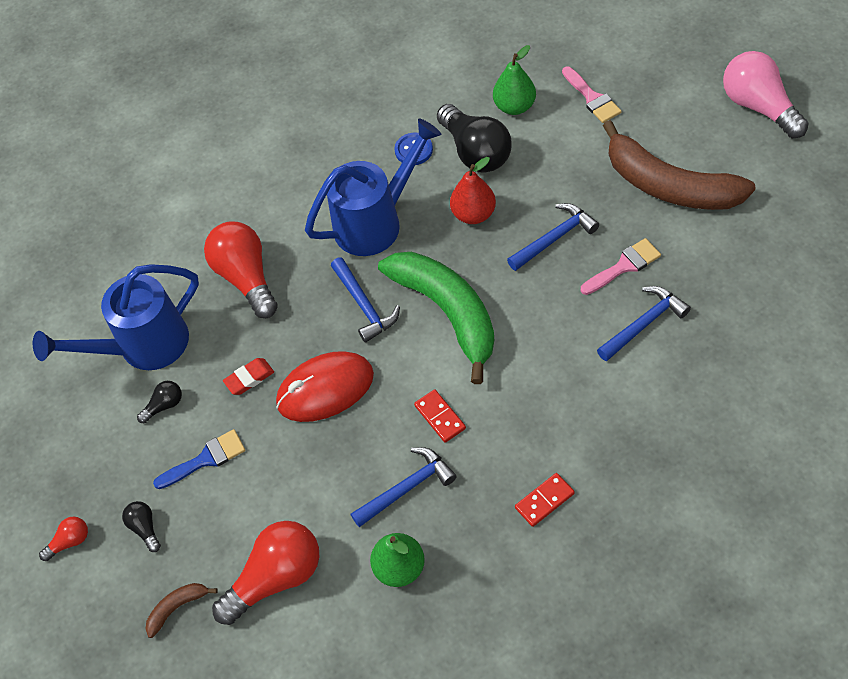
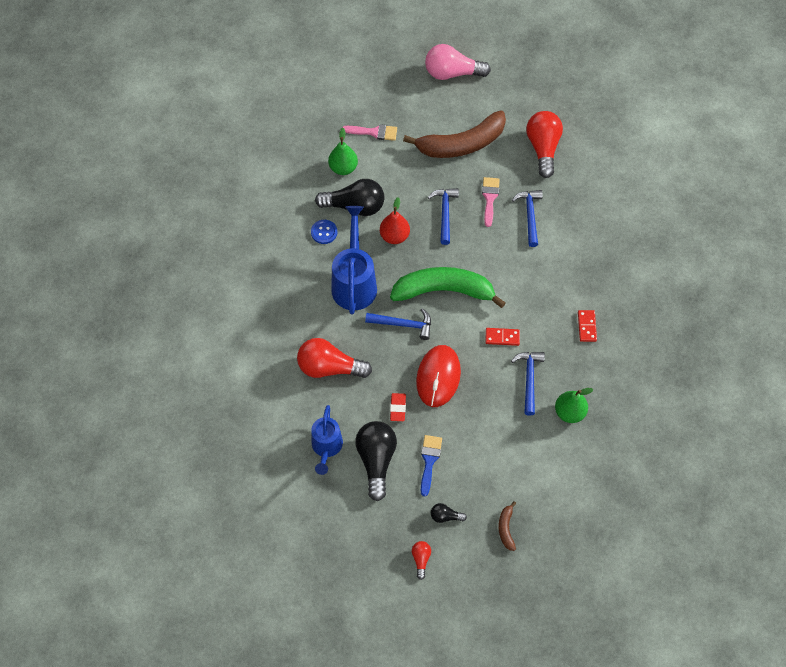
camera: 60 degrees left, 5 degrees up
blue watering can [33,264,199,370] -> blue watering can [311,405,343,475], size x0.64
black light bulb [137,381,182,423] -> black light bulb [355,421,397,501], size x2.17
red light bulb [212,521,319,625] -> red light bulb moved to [527,111,563,178]

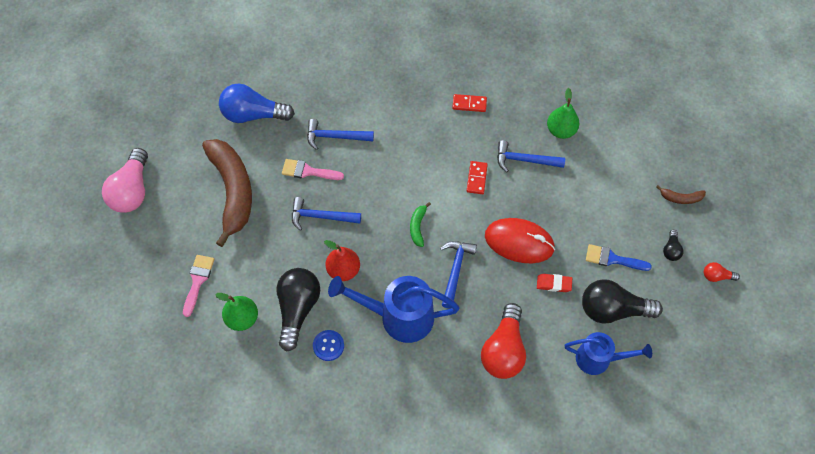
camera: 85 degrees left, 0 degrees up
green banana [390,267,506,308] -> green banana [410,202,431,247], size x0.41
red light bulb [527,111,563,178] -> blue light bulb [219,84,295,123]

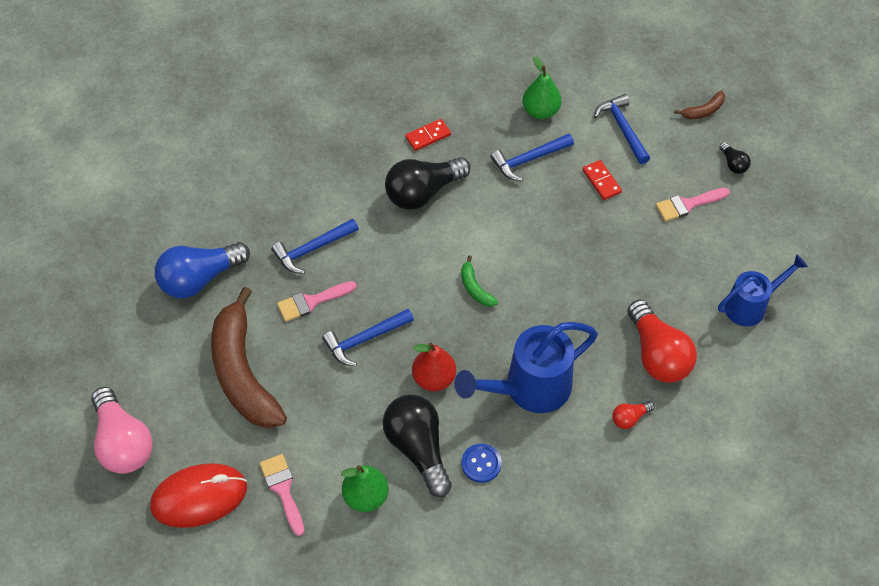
camera: 35 degrees left, 5 degrees down
brown banana [202,139,252,247] -> brown banana turned 150 degrees counterclockwise [211,287,287,428]
blue hammer [440,241,477,309] -> blue hammer moved to [594,94,650,164]
red domino [467,161,488,194] -> red domino moved to [583,160,622,200]
red mouse [485,218,555,263] -> red mouse moved to [150,463,247,528]
red eraser [537,274,572,292] -> none
black light bulb [582,279,663,323] -> black light bulb moved to [385,157,471,210]
blue brush [586,244,652,271] -> pink brush [656,188,730,221]
red light bulb [704,262,740,282] -> red light bulb moved to [612,401,655,429]

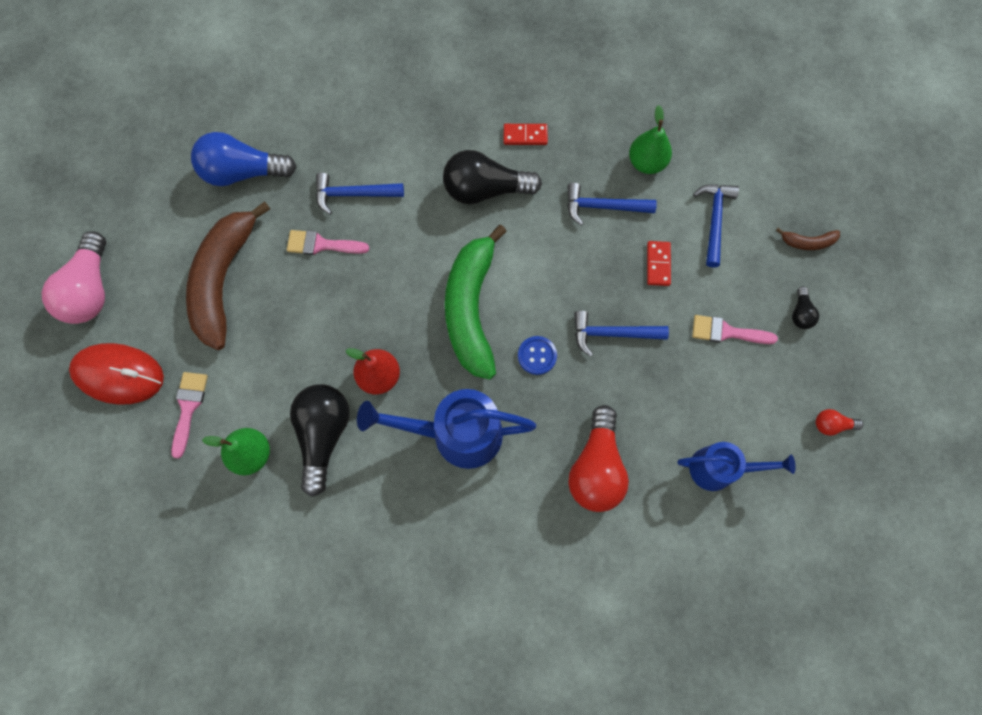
camera: 30 degrees right, 15 degrees up
blue hammer [322,309,414,366] -> blue hammer moved to [574,311,669,357]
green banana [461,256,498,307] -> green banana [445,225,507,380], size x2.46
blue button [461,444,502,483] -> blue button moved to [518,336,557,375]
red light bulb [612,401,655,429] -> red light bulb moved to [816,409,863,436]

